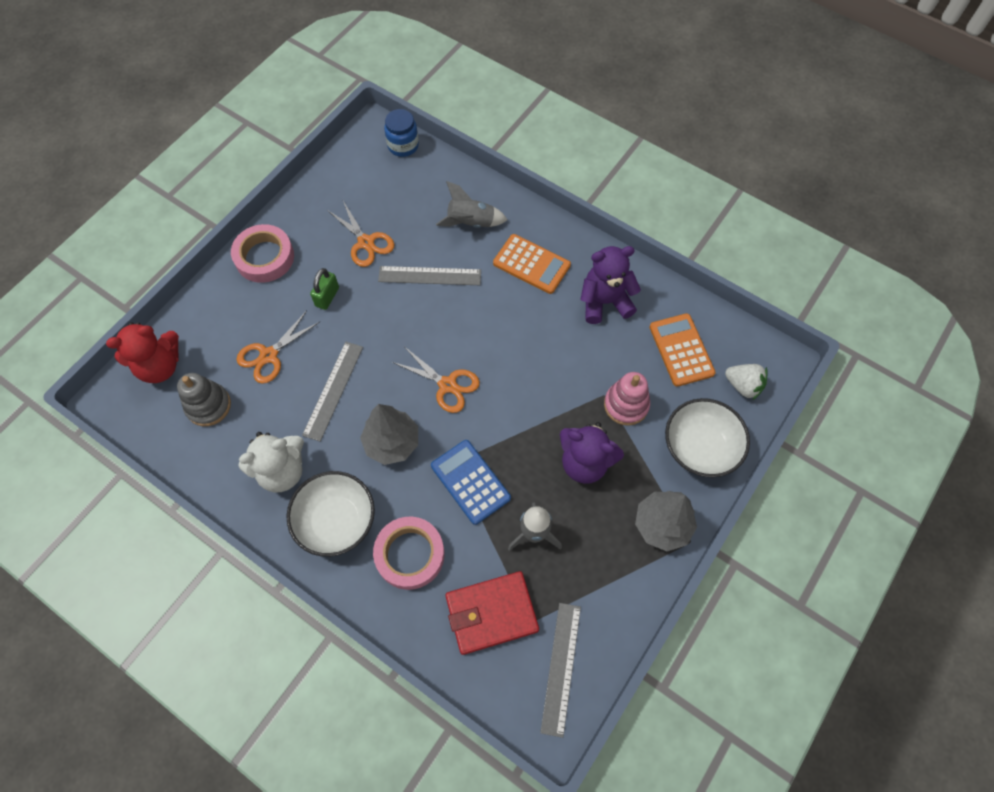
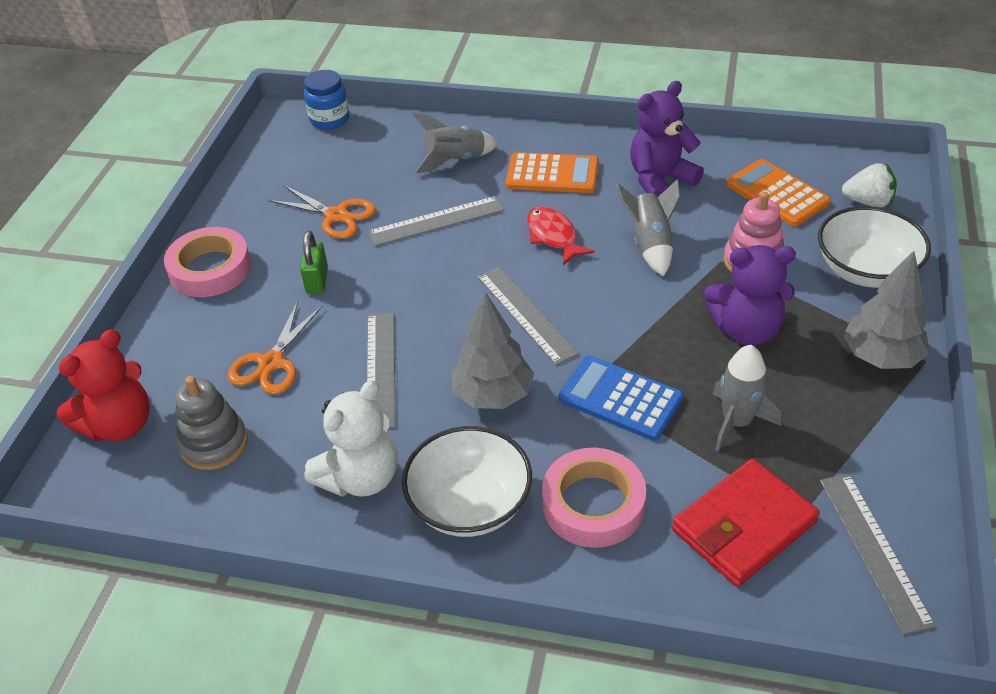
camera: 20 degrees left, 20 degrees down
orange scissors [392,347,480,413] -> grey ruler [477,267,579,365]
none -> red fish [527,206,595,265]
none -> grey rocket [616,179,680,277]

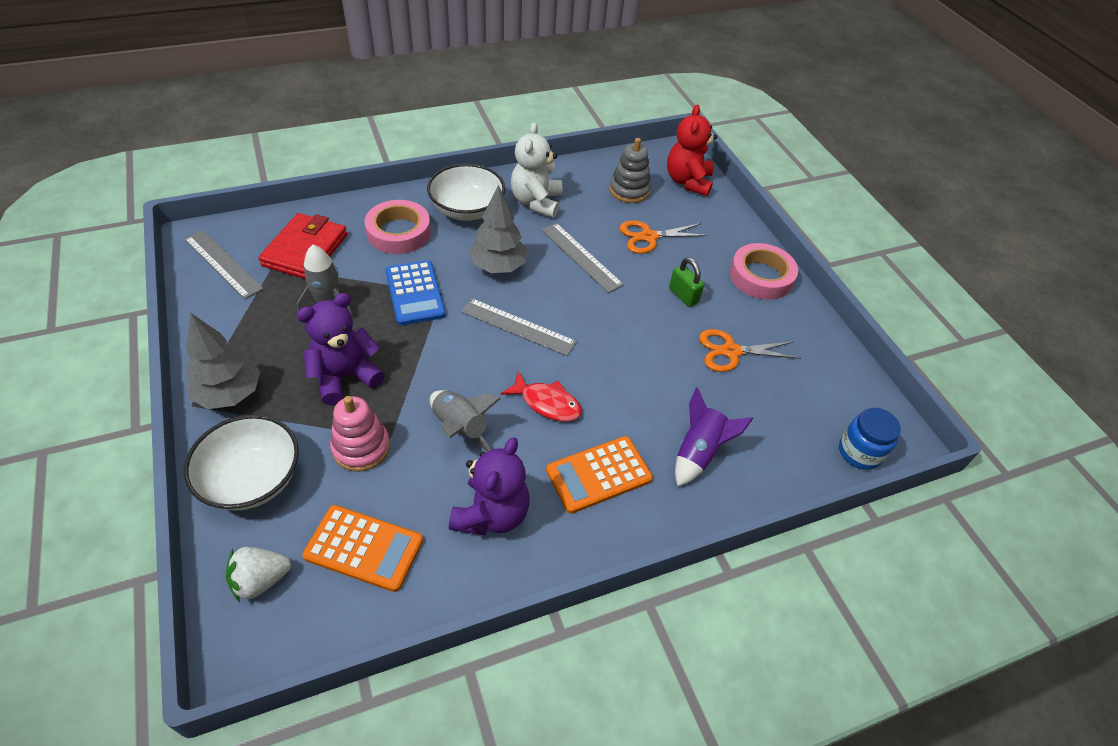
camera: 140 degrees right, 5 degrees up
orange scissors [227,301,323,394] -> orange scissors turned 90 degrees counterclockwise [620,220,709,254]
grey ruler [368,196,504,246] -> none
grey rocket [413,113,498,173] -> purple rocket [675,387,753,487]
blue calculator [559,356,683,441] -> blue calculator turned 75 degrees clockwise [385,260,446,325]

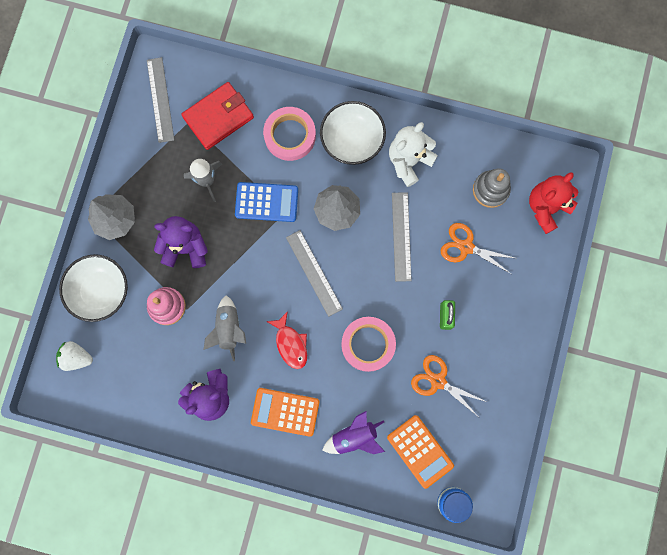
camera: 40 degrees right, 30 degrees up
orange calculator [302,505,423,592] -> orange calculator moved to [387,415,454,489]
blue calculator [385,260,446,325] -> blue calculator turned 105 degrees counterclockwise [235,182,298,222]
pink tape [730,243,798,300] -> pink tape moved to [341,317,396,372]

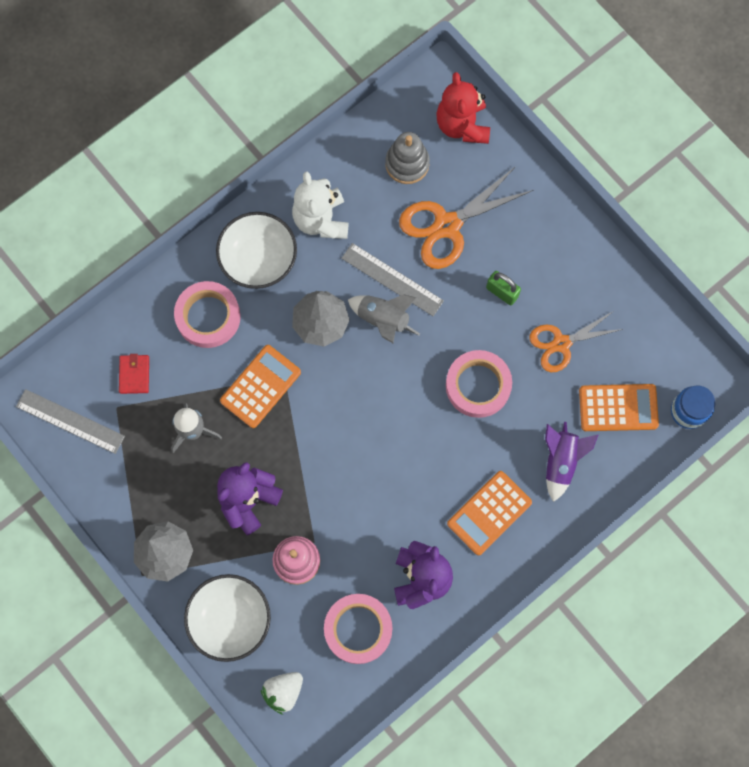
camera: 55 degrees left, 5 degrees down
red wallet [181,82,254,150] -> red wallet [119,354,149,394], size x0.52
grey rocket [204,295,246,361] -> grey rocket moved to [348,295,420,343]
blue calculator [235,182,298,222] -> orange calculator [220,345,301,428]
red fish [266,311,307,369] -> none
grey ruler [286,230,343,317] -> none
orange scissors [441,223,518,274] -> orange scissors [399,166,533,269], size x1.50
none -> pink tape [324,594,393,664]

